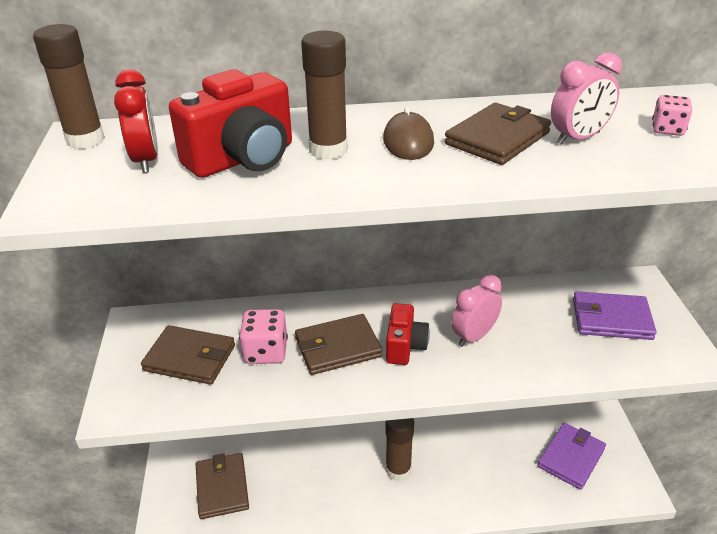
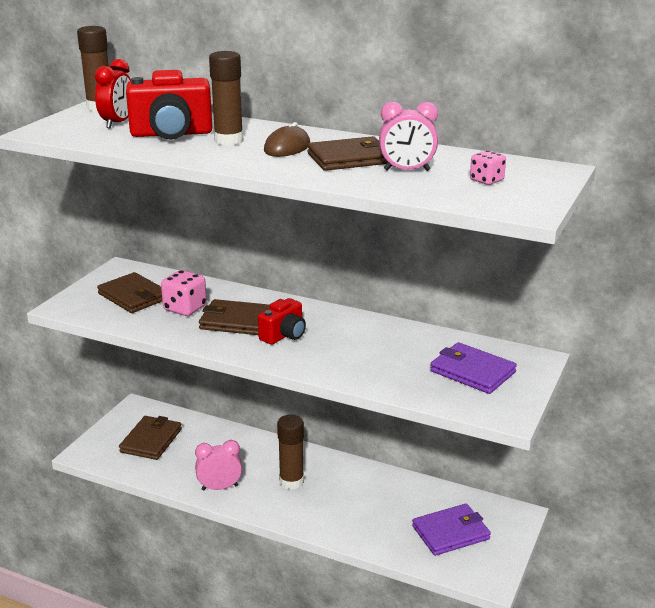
camera: 30 degrees right, 10 degrees down
pink clock [451,275,502,347] -> pink clock moved to [195,440,242,490]

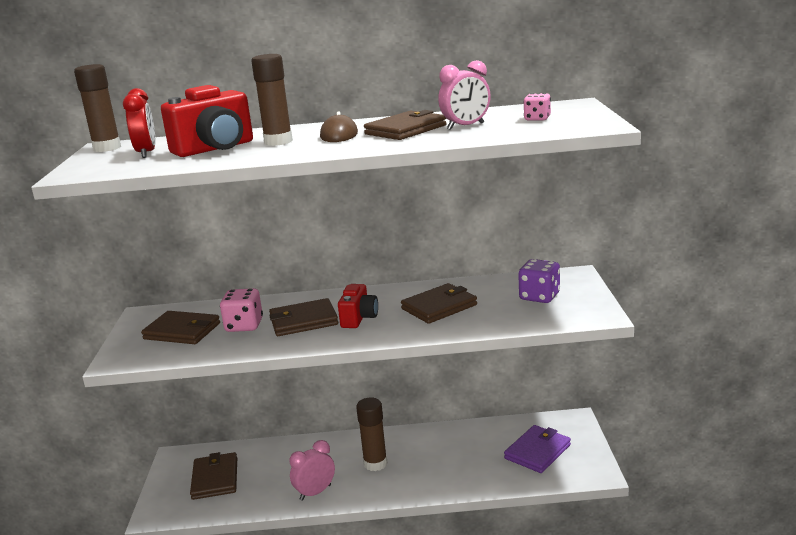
camera: 25 degrees left, 5 degrees down
purple wallet [430,342,517,394] -> purple dice [518,259,560,303]
none -> brown wallet [401,283,477,324]

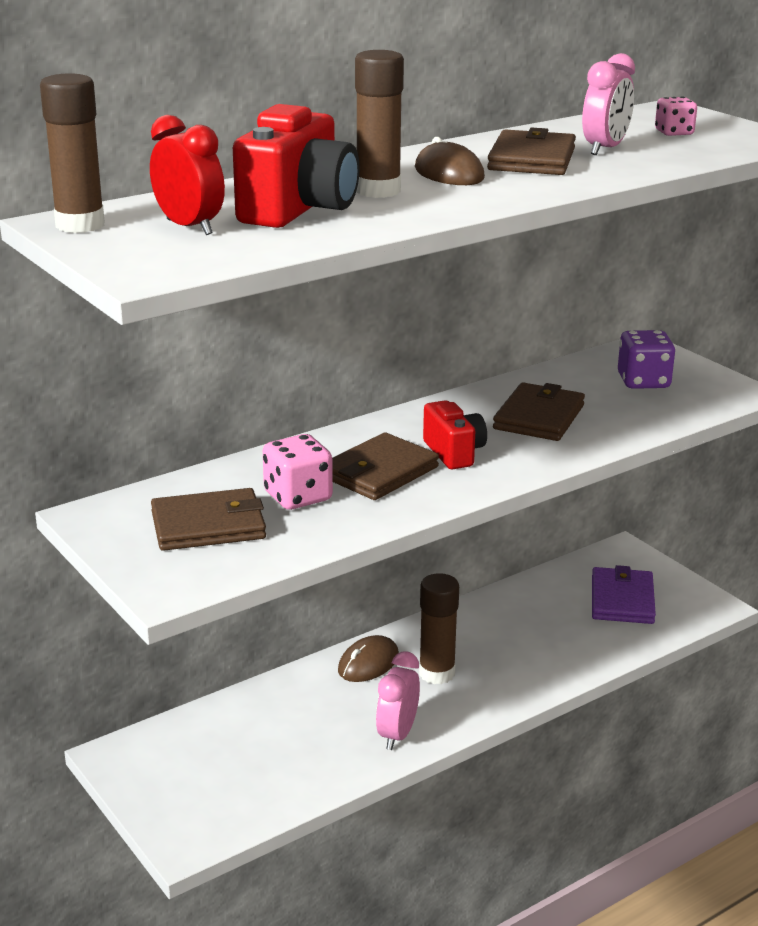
camera: 35 degrees left, 5 degrees up
brown wallet [190,452,237,500] -> none
none -> brown mouse [338,635,399,682]

